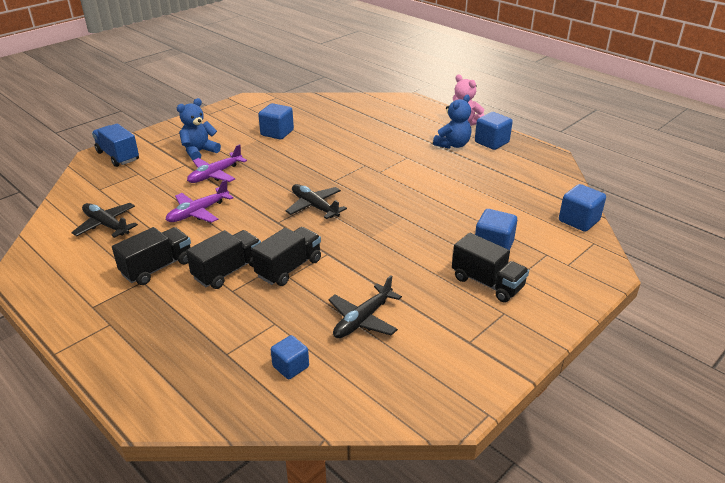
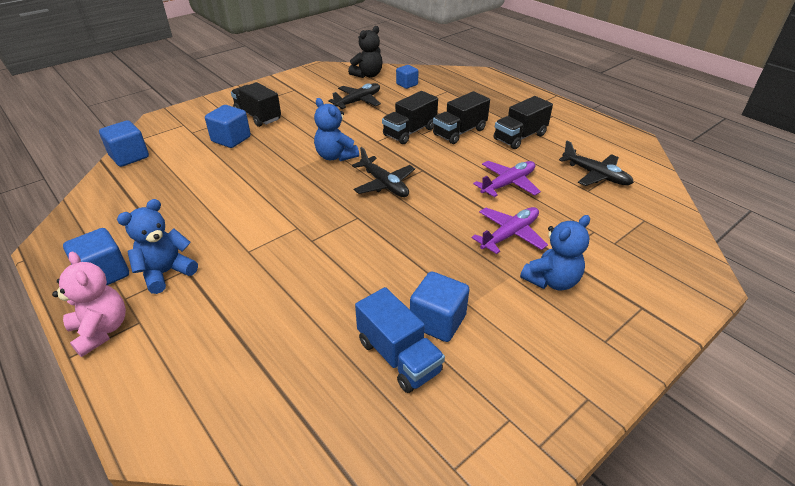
camera: 175 degrees left, 5 degrees up
blue truck [92,123,139,167] -> blue truck moved to [355,287,445,393]
none -> blue teddy bear [314,98,359,161]
none -> black teddy bear [348,26,383,78]

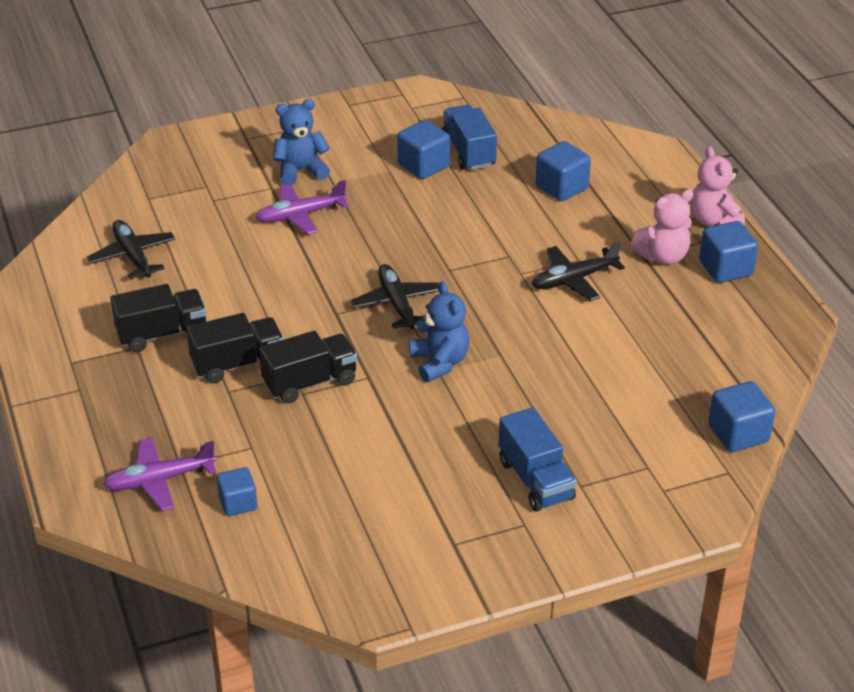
camera: 160 degrees left, 0 degrees up
blue teddy bear [117,199,198,294] -> pink teddy bear [630,189,693,265]
blue cube [205,105,251,148] -> blue cube moved to [536,141,591,201]
black truck [231,82,281,127] -> blue truck [498,407,577,512]
black plane [328,83,381,109] -> black plane moved to [531,241,625,301]
black teddy bear [348,26,383,78] -> none
purple plane [473,161,541,197] -> purple plane moved to [103,437,216,511]

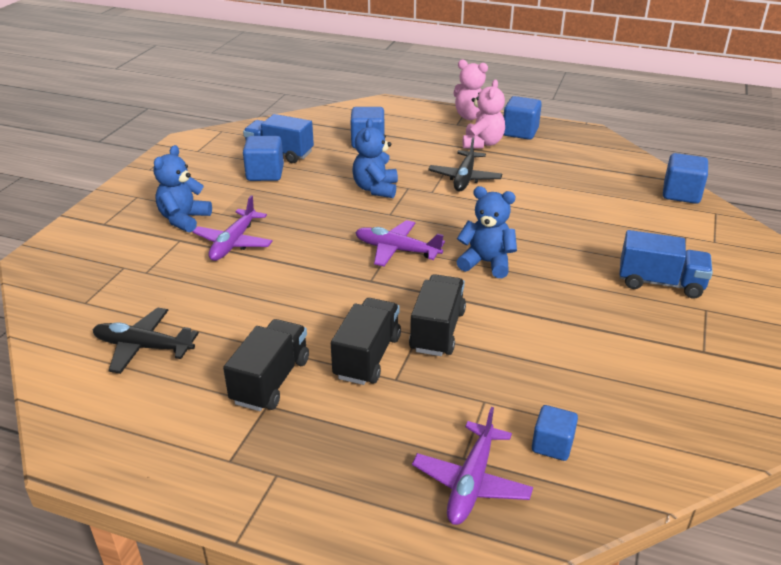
camera: 50 degrees left, 5 degrees down
black plane [351,264,439,329] -> purple plane [355,220,445,267]
none -> blue teddy bear [352,119,398,198]

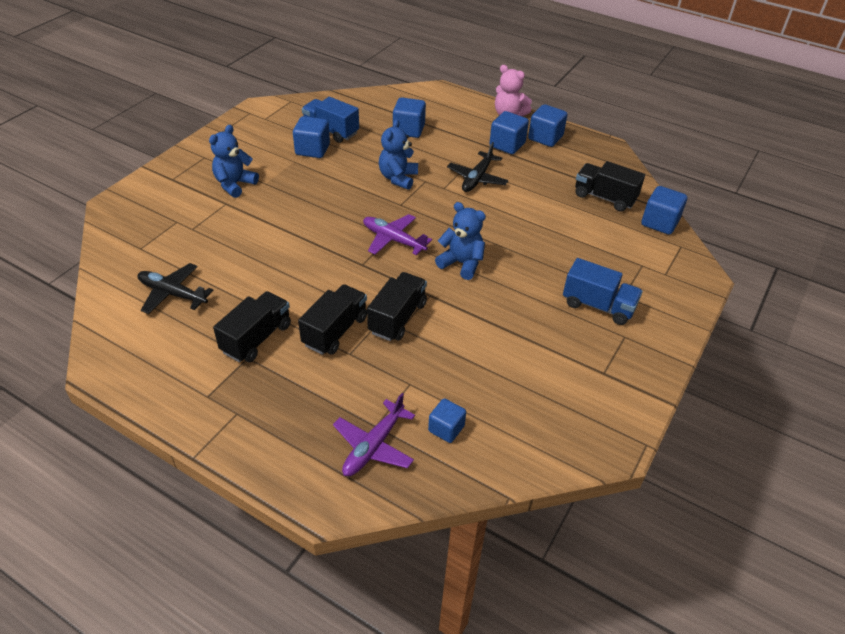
camera: 10 degrees right, 10 degrees up
purple plane [193,195,273,261] -> none
pink teddy bear [463,80,505,149] -> blue cube [489,111,529,154]
none -> black truck [575,161,645,212]

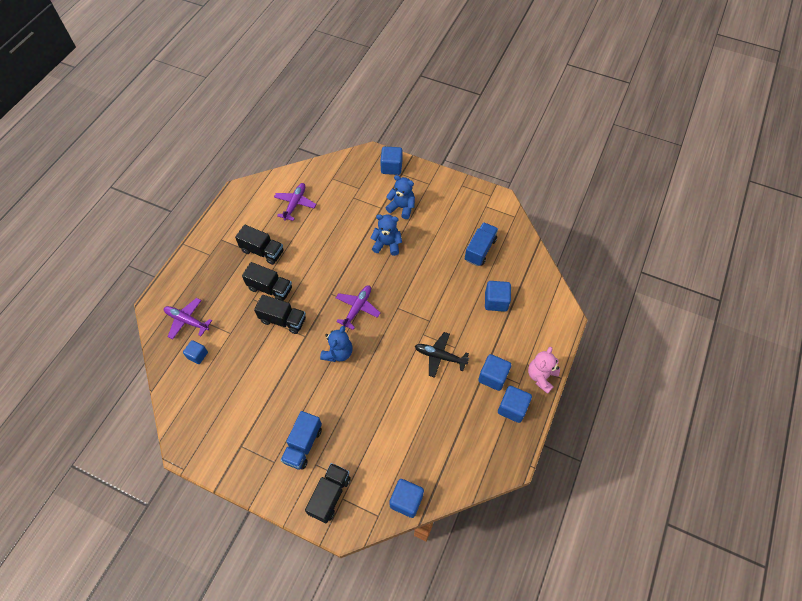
camera: 85 degrees right, 15 degrees up
black plane [138,263,214,314] -> purple plane [274,183,316,221]
blue cube [293,116,330,158] -> blue cube moved to [380,146,403,175]
blue teddy bear [379,119,418,190] -> blue teddy bear moved to [371,214,402,256]
black truck [575,161,645,212] -> black truck moved to [305,463,351,524]

